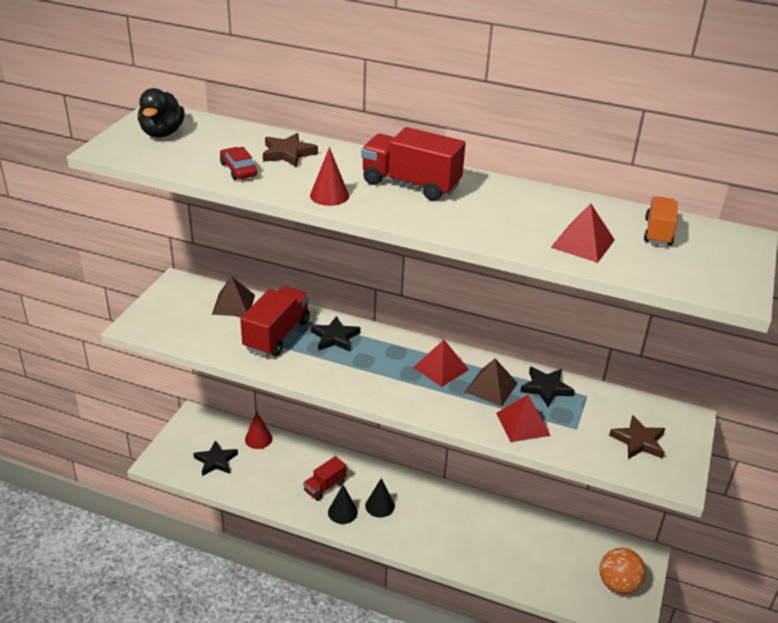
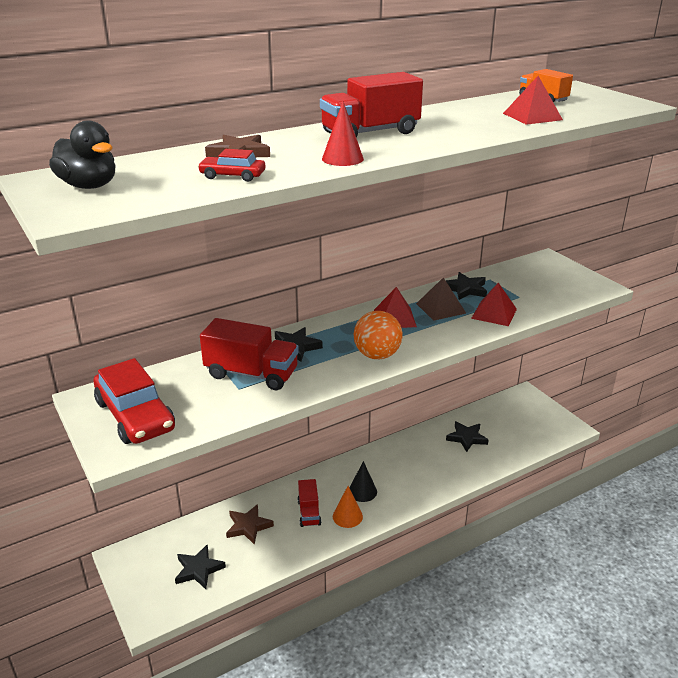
camera: 50 degrees left, 5 degrees down
brown pyramid [212,276,255,316] -> none
red truck [240,286,310,356] -> red truck turned 135 degrees clockwise [200,318,299,390]
red cone [245,412,272,449] -> none
black cone [328,485,358,524] -> orange cone [333,486,363,528]
orange ball [600,548,646,594] -> orange ball moved to [354,311,403,359]
brown star [609,415,665,459] -> brown star moved to [226,504,274,545]
none -> red car [94,358,175,444]
none -> black star [446,421,488,452]

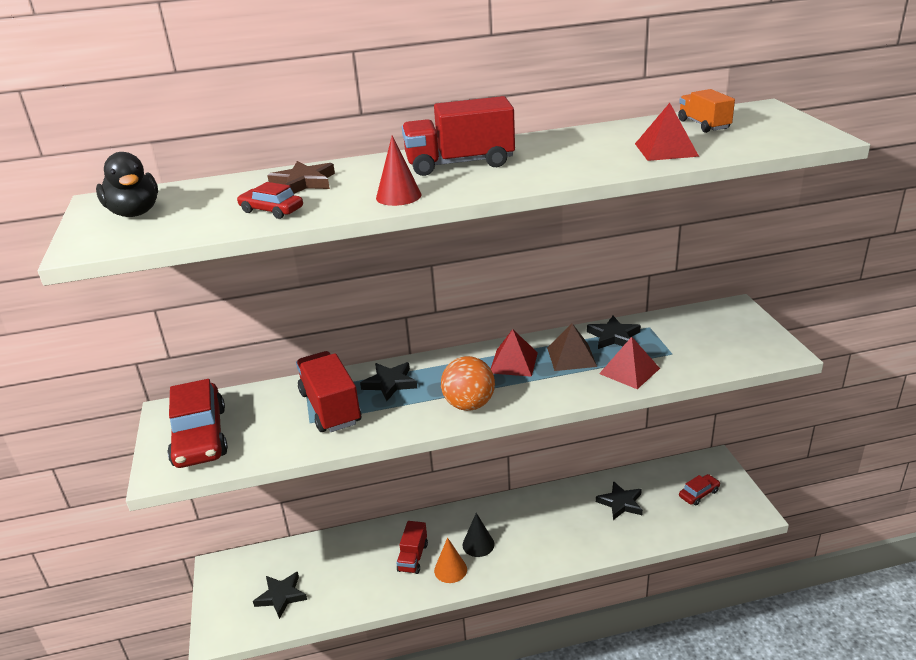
camera: 20 degrees right, 0 degrees up
red truck [200,318,299,390] -> red truck turned 150 degrees counterclockwise [296,351,361,432]
brown star [226,504,274,545] -> none
none -> red car [679,474,720,506]

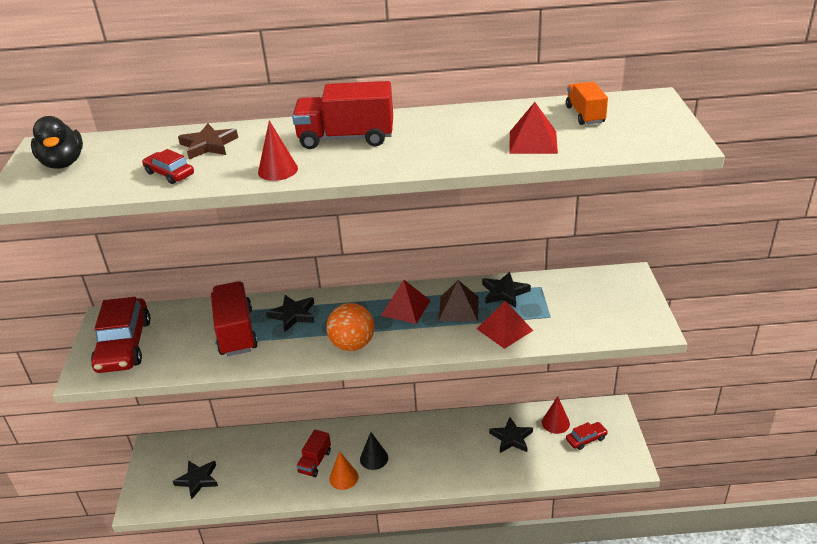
camera: 10 degrees right, 5 degrees up
none -> red cone [542,396,570,434]

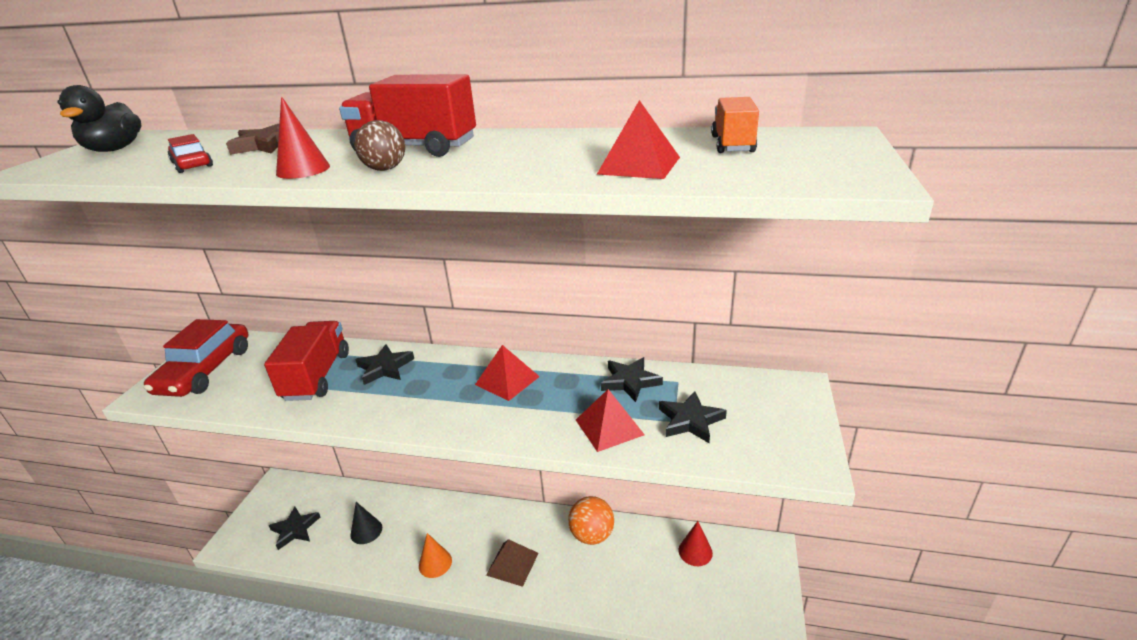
camera: 15 degrees right, 5 degrees down
red truck [296,430,331,477] -> none
orange ball [326,303,374,351] -> orange ball moved to [568,496,614,545]
black cone [360,432,388,470] -> black cone moved to [350,502,382,544]
brown pyramid [439,280,479,322] -> brown pyramid moved to [486,539,539,587]
black star [489,417,533,453] -> black star moved to [659,391,727,443]
red car [566,422,608,450] -> none
none -> brown ball [354,120,405,171]

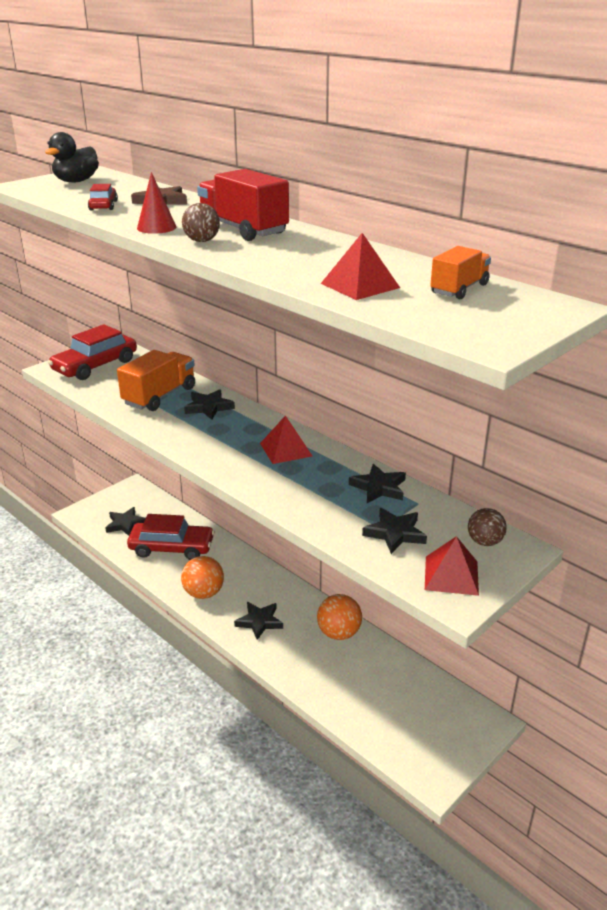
camera: 30 degrees right, 0 degrees up
red truck [264,321,349,401] -> orange truck [117,350,195,411]
black cone [350,502,382,544] -> red car [127,514,215,560]
orange cone [419,533,452,578] -> orange ball [181,556,224,599]
brown pyramid [486,539,539,587] -> black star [234,602,283,640]
red pyramid [576,389,645,452] -> red pyramid moved to [425,536,479,596]
red cone [679,521,713,566] -> none
none -> brown ball [468,508,507,546]

